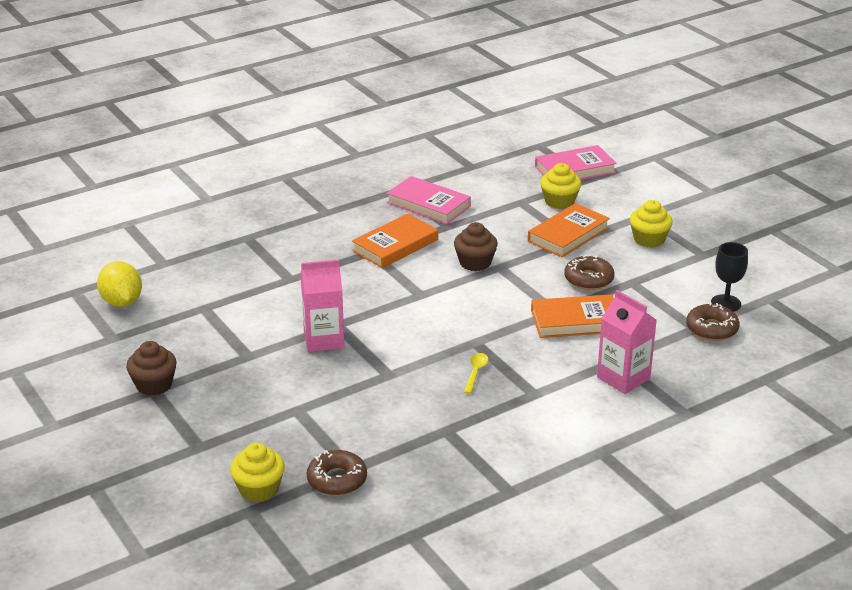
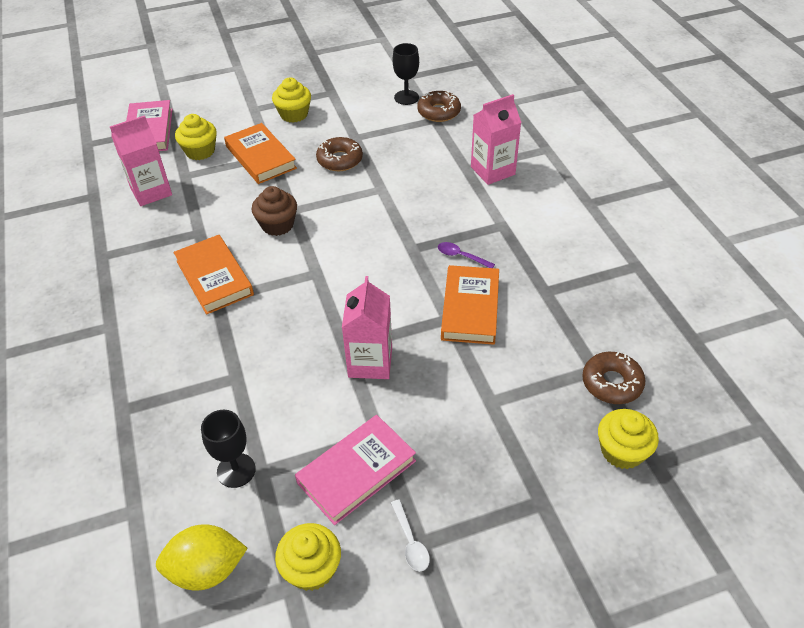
camera: 75 degrees left, 15 degrees up
brown cupcake [126,341,177,396] -> white spoon [391,499,430,571]
pink book [387,176,471,224] -> pink book moved to [295,415,416,525]
yellow spoon [464,353,488,394] -> purple spoon [438,242,495,268]
orange book [531,294,614,338] -> orange book moved to [441,265,499,345]
none -> pink carton [110,115,172,206]
none -> black goblet [201,410,256,488]
none -> yellow cupcake [275,523,341,591]

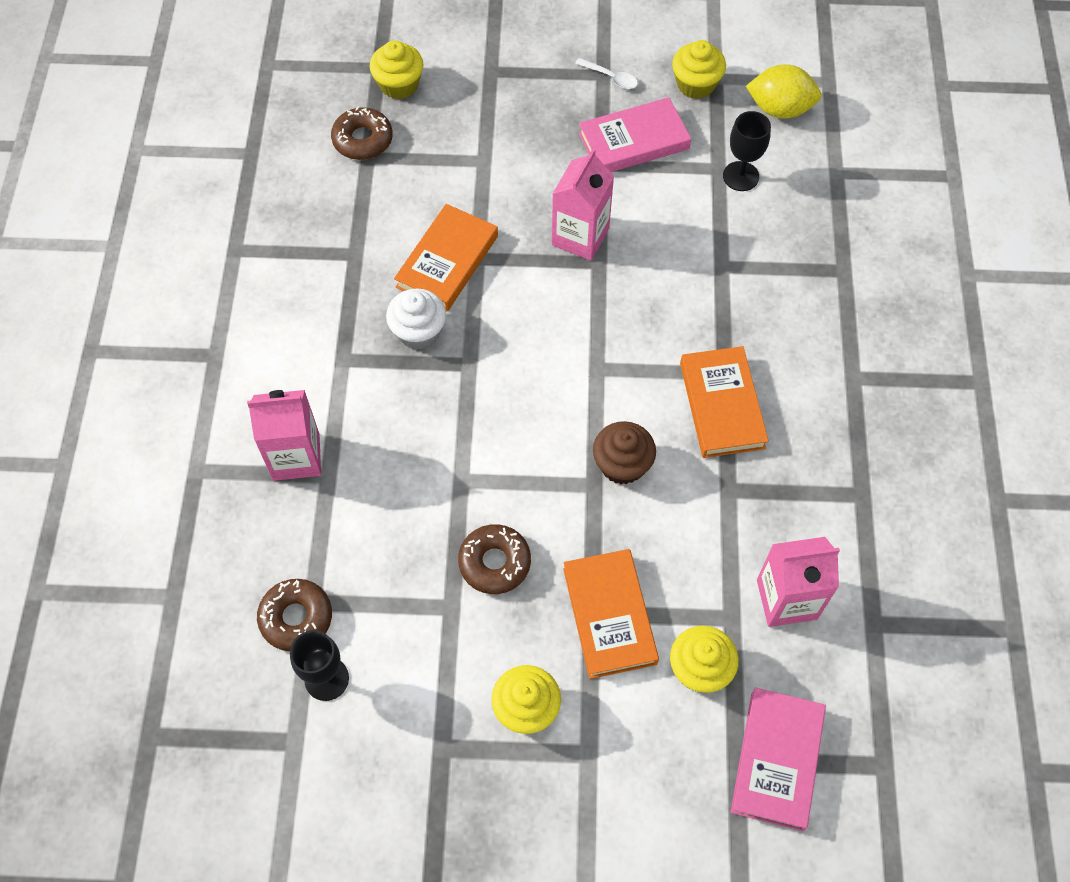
camera: 160 degrees left, 15 degrees up
white spoon [391,499,430,571] -> white spoon turned 120 degrees clockwise [575,58,638,89]
purple spoon [438,242,495,268] -> white cupcake [386,288,446,349]

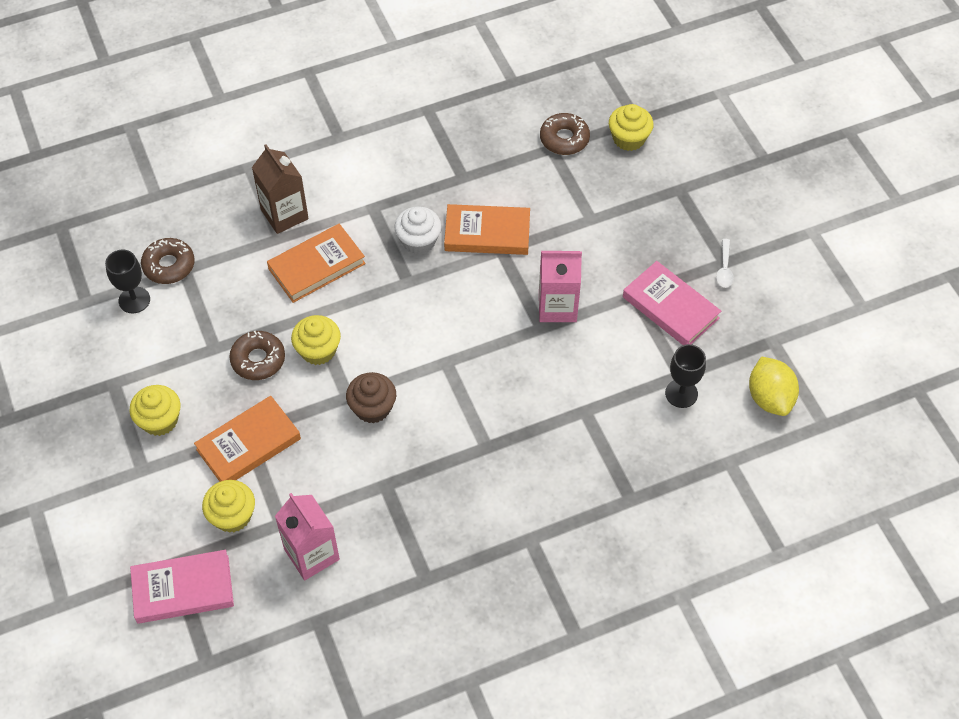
camera: 65 degrees right, 5 degrees down
pink carton [247,390,321,481] -> brown carton [252,144,309,234]
yellow cupcake [672,40,726,99] -> yellow cupcake moved to [291,315,341,365]
orange book [680,346,769,458] -> orange book moved to [267,224,366,303]

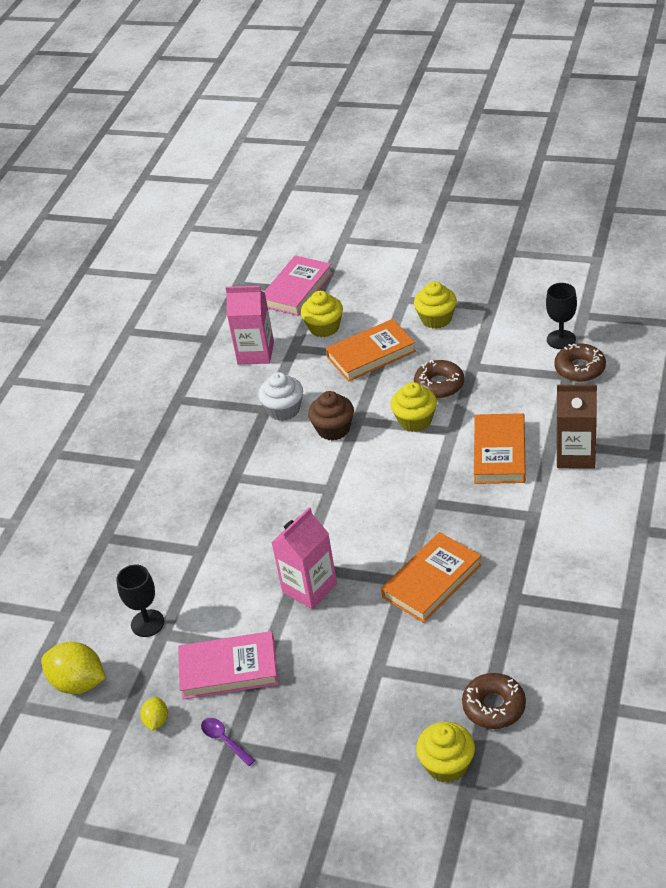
camera: 135 degrees right, 15 degrees down
orange book [194,396,301,482] -> orange book turned 60 degrees clockwise [326,319,416,382]
white cupcake [394,206,442,254] -> white cupcake moved to [258,372,303,421]
white spoon [716,239,734,288] -> purple spoon [201,718,255,766]
none -> yellow lemon [140,697,168,731]

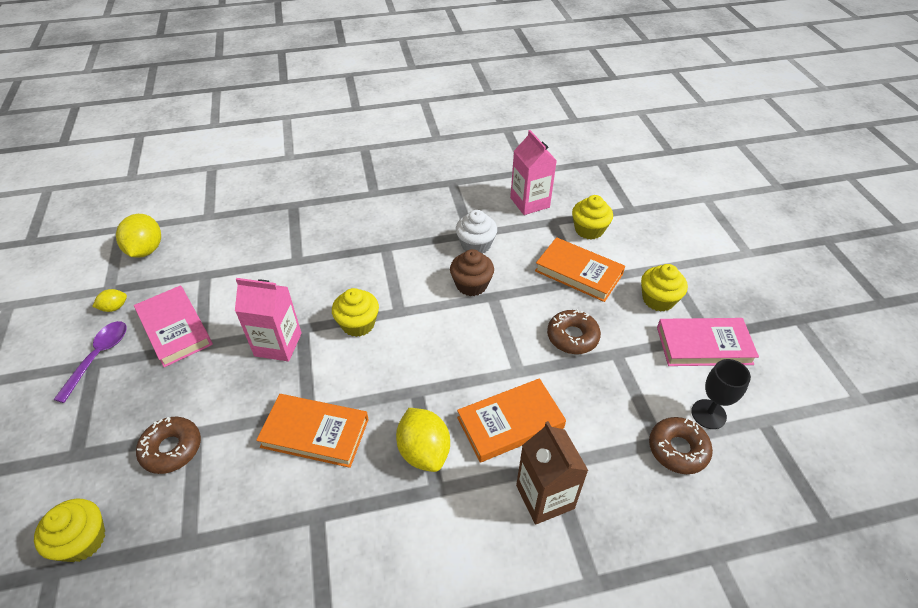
camera: 55 degrees right, 5 degrees up
black goblet [116,564,165,637] -> none
purple spoon [201,718,255,766] -> purple spoon [53,321,127,403], size x1.57
pink book [264,255,333,316] -> pink book moved to [657,318,759,366]
yellow cupcake [391,382,437,432] -> yellow cupcake moved to [332,288,379,337]
brown donut [462,673,526,729] -> brown donut moved to [136,417,201,474]
none -> yellow lemon [396,408,450,472]

